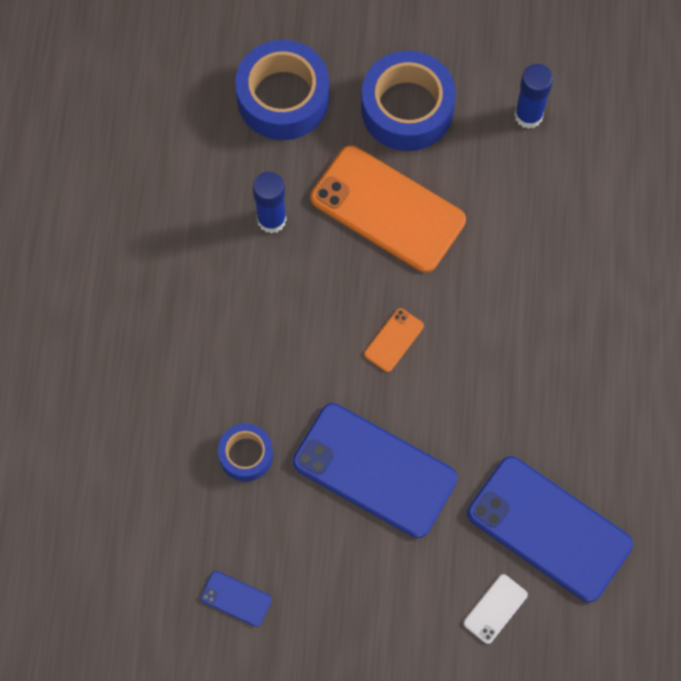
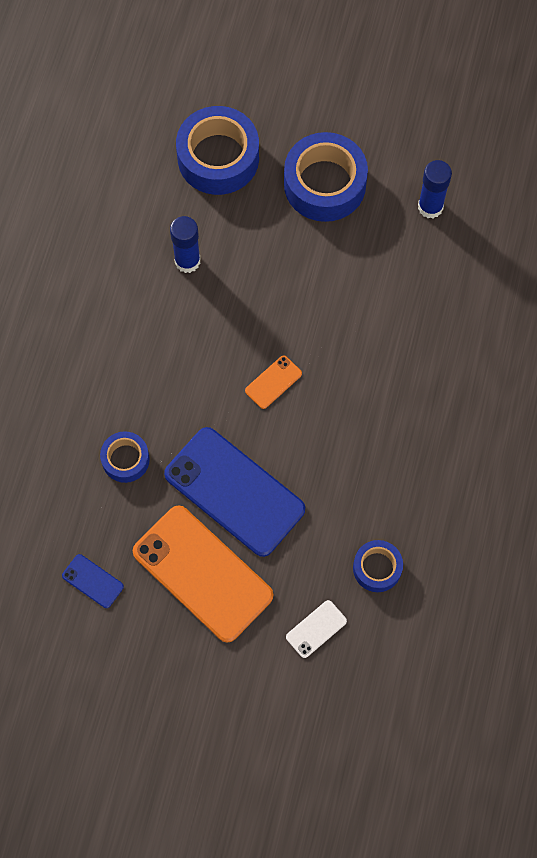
camera: 10 degrees right, 0 degrees up
orange phone [311,146,466,273] -> orange phone moved to [133,505,273,643]
blue phone [467,456,633,602] -> blue tape [353,540,403,592]

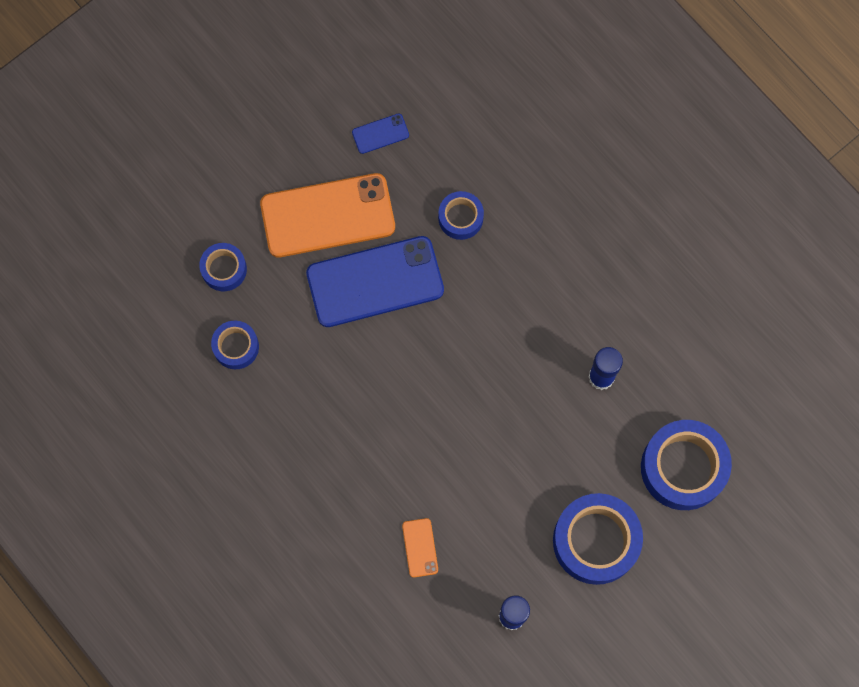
camera: 125 degrees right, 5 degrees up
orange phone [245,355,302,409] -> orange phone moved to [402,518,438,578]
white phone [286,600,347,658] -> blue tape [199,243,247,291]

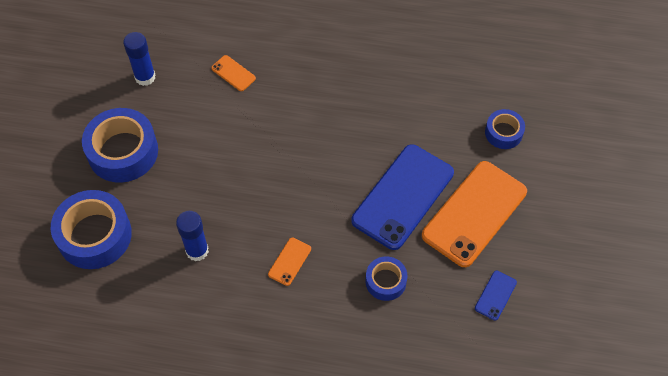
camera: 140 degrees right, 15 degrees down
blue tape [211,321,259,369] -> none
none -> orange phone [268,237,311,286]

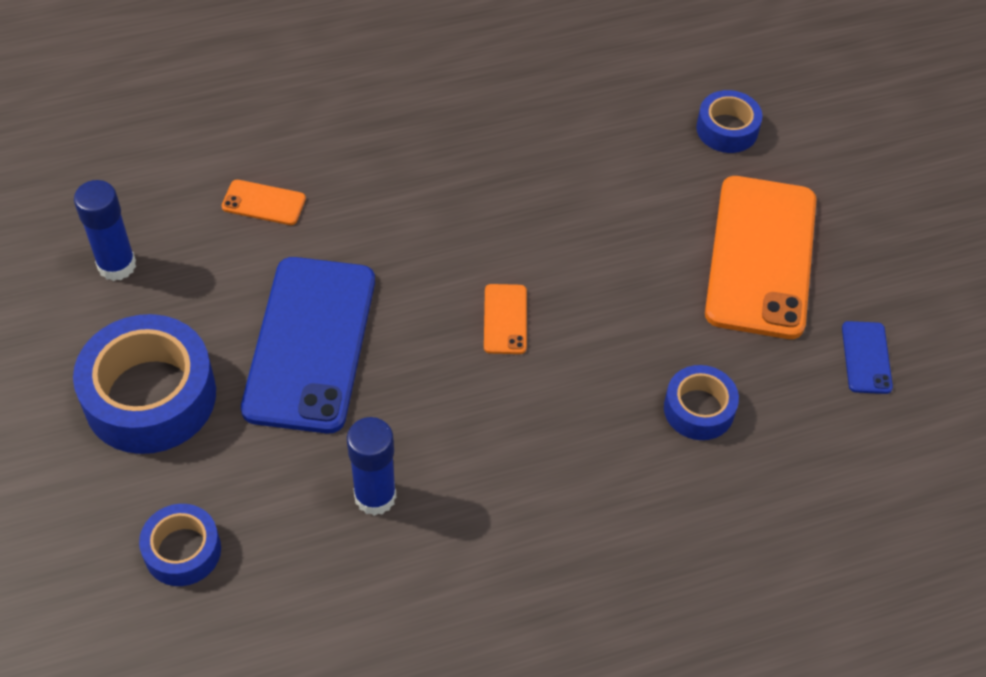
camera: 30 degrees left, 5 degrees down
blue tape [51,190,132,269] -> blue tape [139,504,221,586], size x0.54
orange phone [268,237,311,286] -> orange phone moved to [484,284,527,354]
blue phone [351,144,454,250] -> blue phone moved to [241,257,375,433]

